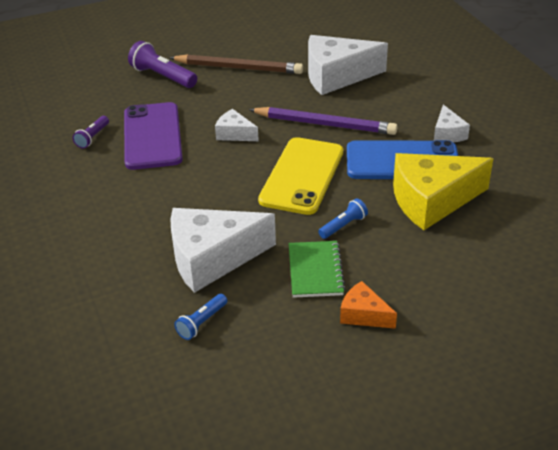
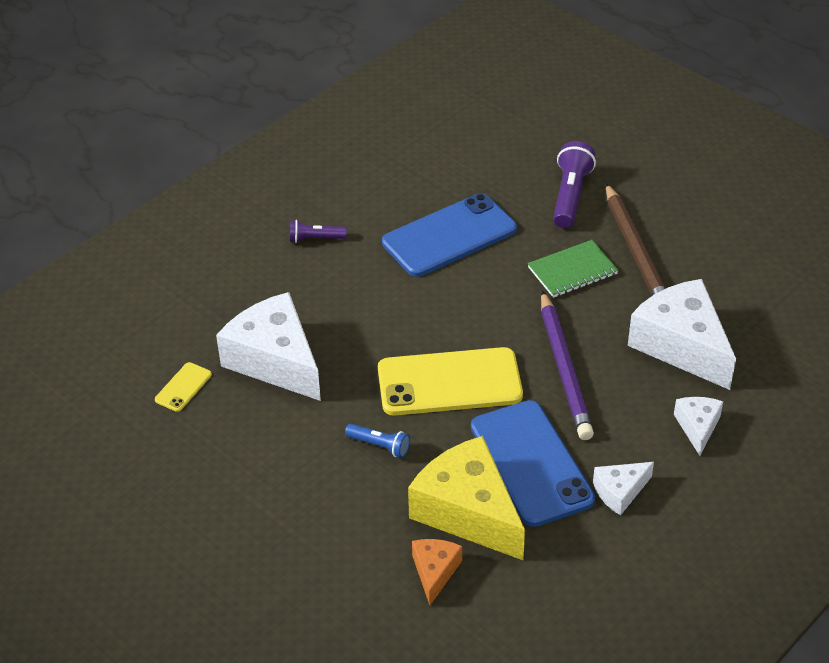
camera: 65 degrees right, 5 degrees up
purple flashlight [73,116,109,149] -> purple flashlight moved to [290,220,347,243]
purple phone [124,102,183,170] -> blue phone [382,193,517,277]
blue flashlight [174,294,227,340] -> yellow phone [155,362,212,412]
white cheese [215,109,259,141] -> white cheese moved to [674,397,723,456]
green notebook [289,241,346,298] -> green notebook moved to [528,240,619,298]
orange cheese [340,281,397,329] -> orange cheese moved to [412,539,462,605]

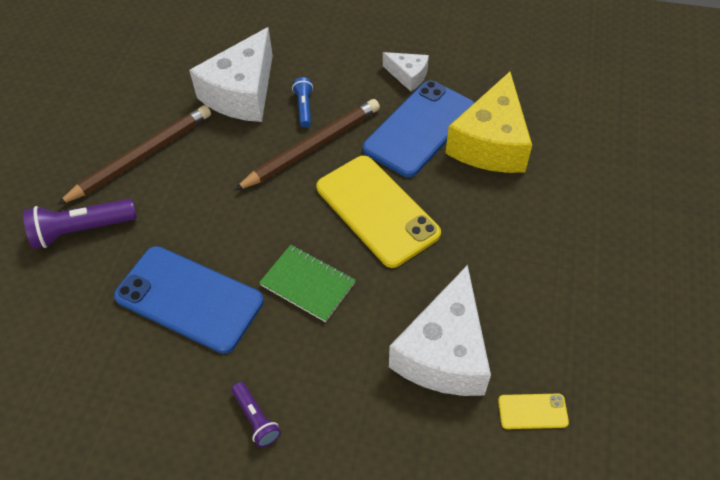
camera: 120 degrees left, 10 degrees up
blue flashlight [345,424,410,458] -> blue flashlight moved to [292,77,313,128]
orange cheese [412,539,462,605] -> none
green notebook [528,240,619,298] -> green notebook moved to [259,245,356,322]
purple pencil [541,291,594,440] -> brown pencil [234,99,380,191]
white cheese [674,397,723,456] -> none

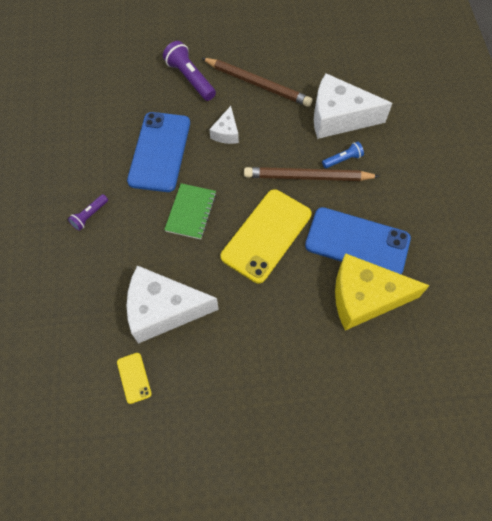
camera: 70 degrees right, 10 degrees up
brown pencil [234,99,380,191] -> brown pencil turned 150 degrees clockwise [244,167,380,181]
white cheese [383,52,429,91] -> white cheese moved to [209,106,239,144]

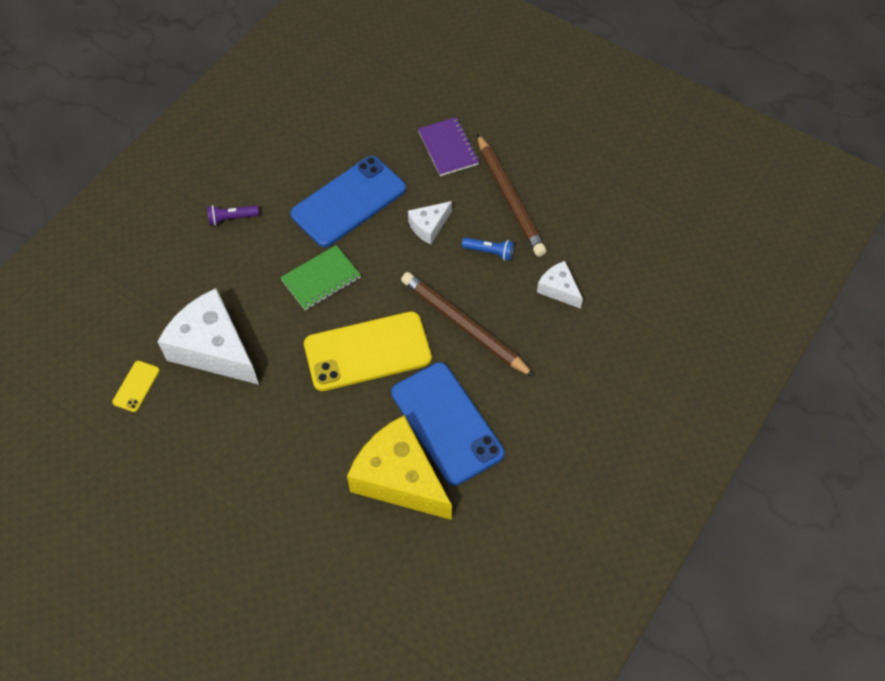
camera: 40 degrees right, 5 degrees down
purple flashlight [163,41,216,101] -> purple notebook [418,117,479,176]
white cheese [314,73,392,139] -> white cheese [537,261,583,309], size x0.49
blue flashlight [322,142,364,168] -> blue flashlight moved to [462,237,514,261]

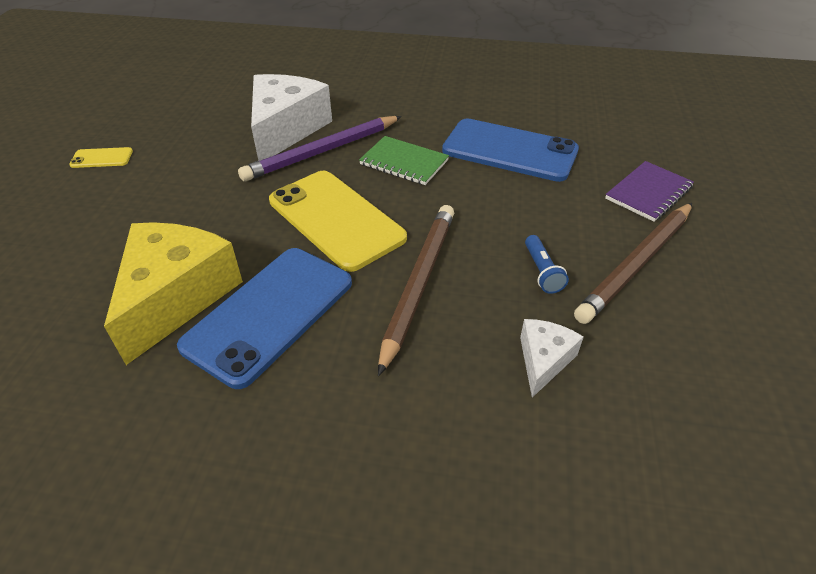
camera: 65 degrees right, 15 degrees down
yellow phone [112,361,160,412] -> yellow phone moved to [69,147,133,168]
purple flashlight [207,205,259,226] -> none
white cheese [408,201,452,245] -> none
none -> purple pencil [238,116,402,182]

